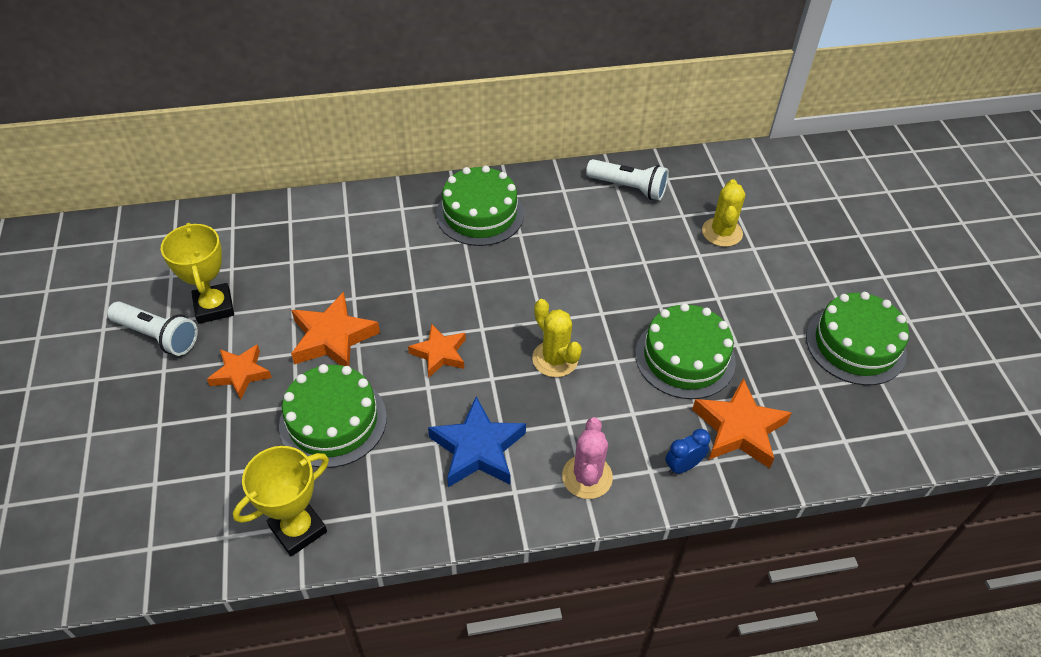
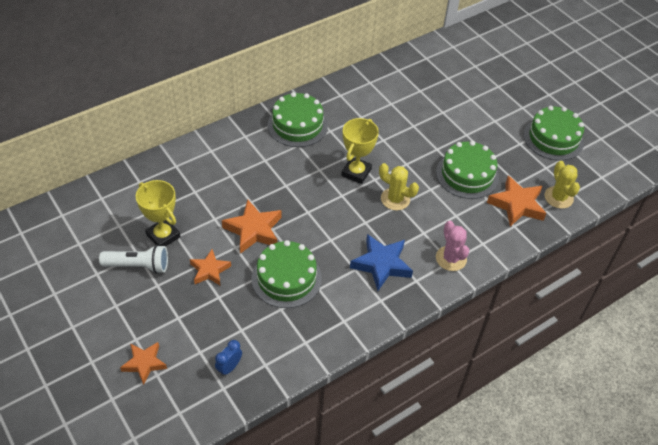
camera: 25 degrees left, 0 degrees up
yellow trophy [233,446,329,556] -> yellow trophy moved to [341,118,379,184]
orange star [408,324,466,378] -> orange star moved to [120,342,167,385]
white flashlight [586,159,669,200] -> none
blue clock [665,429,710,474] -> blue clock moved to [215,340,242,376]
yellow cactus [702,179,745,247] -> yellow cactus moved to [544,161,580,209]

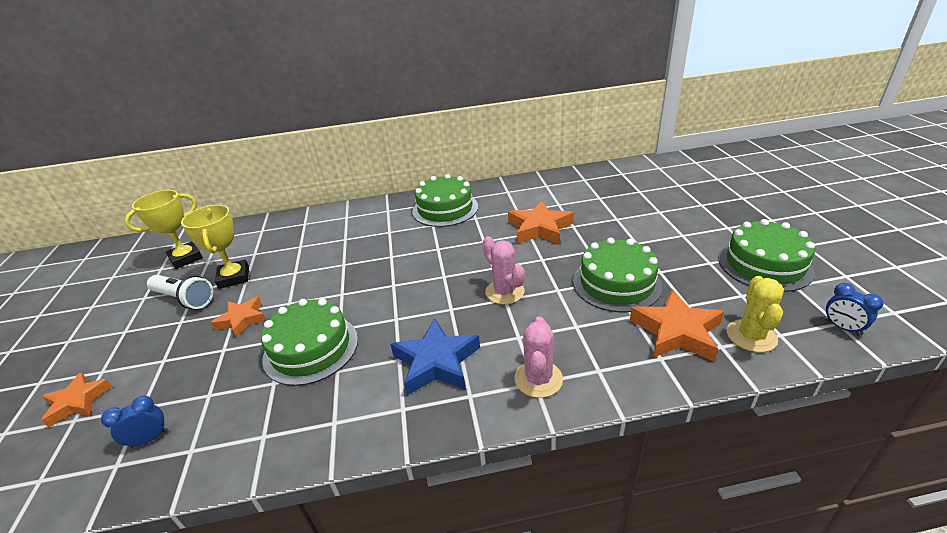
camera: 30 degrees right, 15 degrees down
orange star [222,199,282,254] -> orange star moved to [508,200,574,244]
yellow trophy [341,118,379,184] -> yellow trophy moved to [124,190,203,269]
yellow cactus [379,163,419,210] -> pink cactus [482,236,525,305]
none -> blue clock [825,283,883,336]

